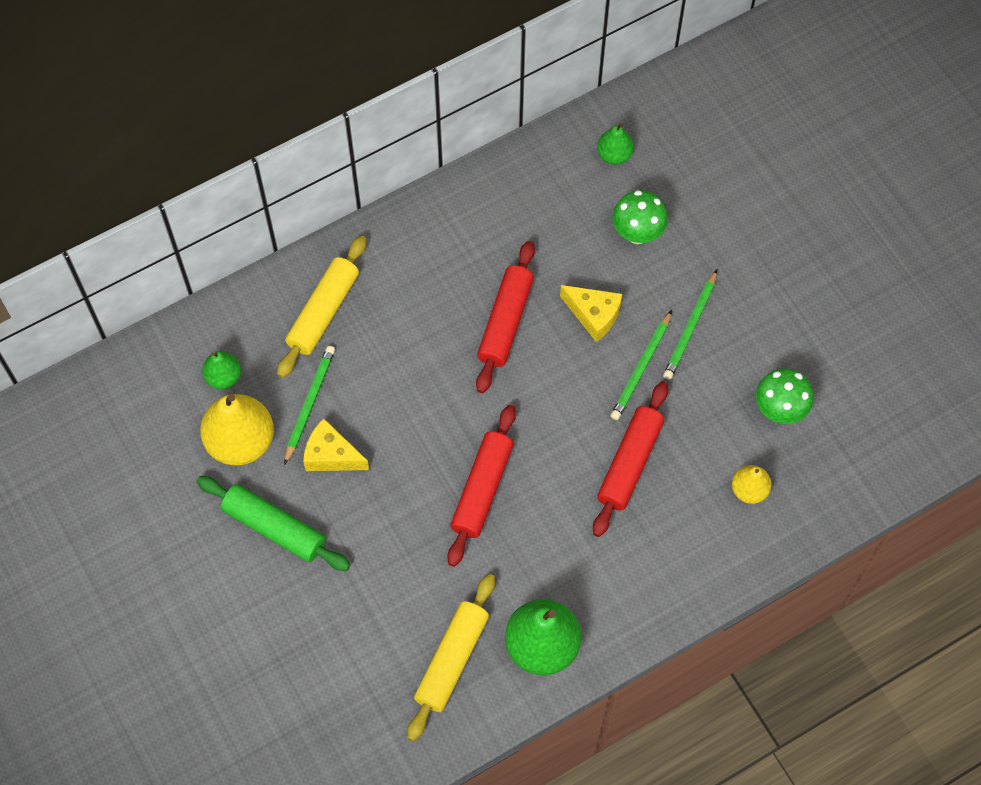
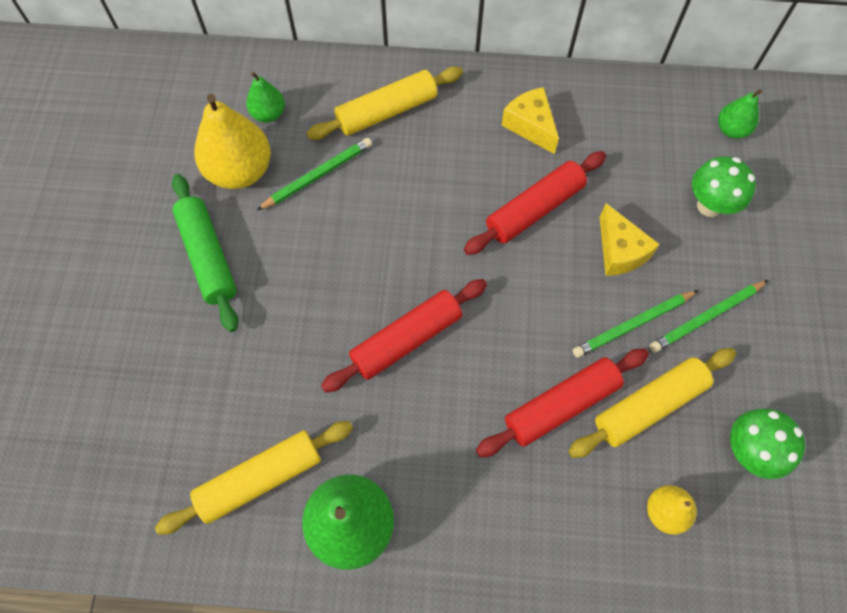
camera: 35 degrees right, 0 degrees up
yellow cheese [303,418,369,471] -> yellow cheese moved to [501,87,559,154]
none -> yellow rolling pin [568,348,736,458]

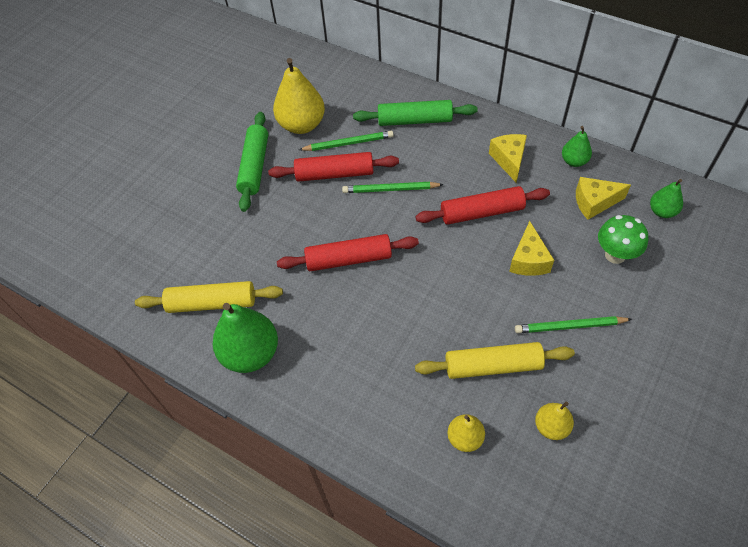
camera: 30 degrees right, 10 degrees down
green pear [246,72,285,123] -> green pear moved to [562,126,592,167]
yellow rolling pin [307,66,463,140] -> green rolling pin [353,100,477,126]
red rolling pin [476,348,649,457] -> red rolling pin moved to [268,152,399,182]
green pencil [573,290,698,358] -> green pencil moved to [342,182,444,193]
green mushroom [730,409,805,479] -> yellow pear [535,402,574,440]
none -> yellow cheese [576,177,631,220]

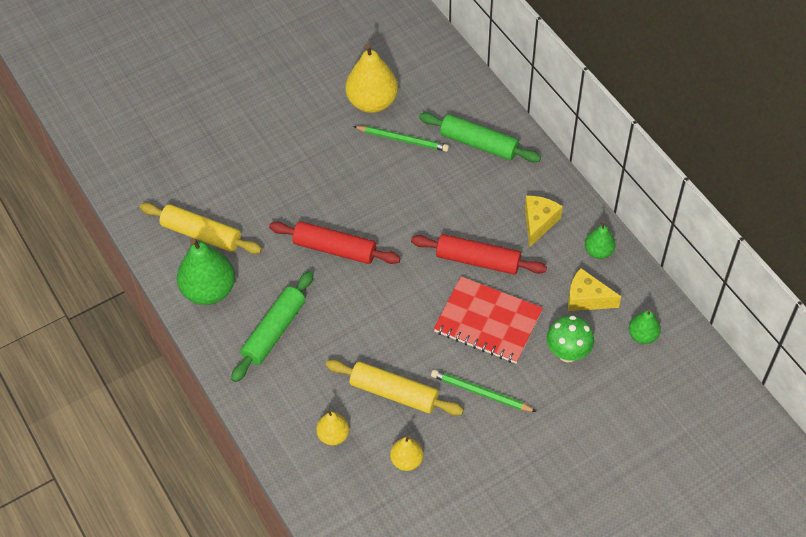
camera: 25 degrees right, 0 degrees up
green rolling pin [236,112,268,212] -> green rolling pin moved to [231,271,314,382]
red rolling pin [268,152,399,182] -> none
green pencil [342,182,444,193] -> none
yellow cheese [509,221,554,276] -> red notebook [433,276,543,364]

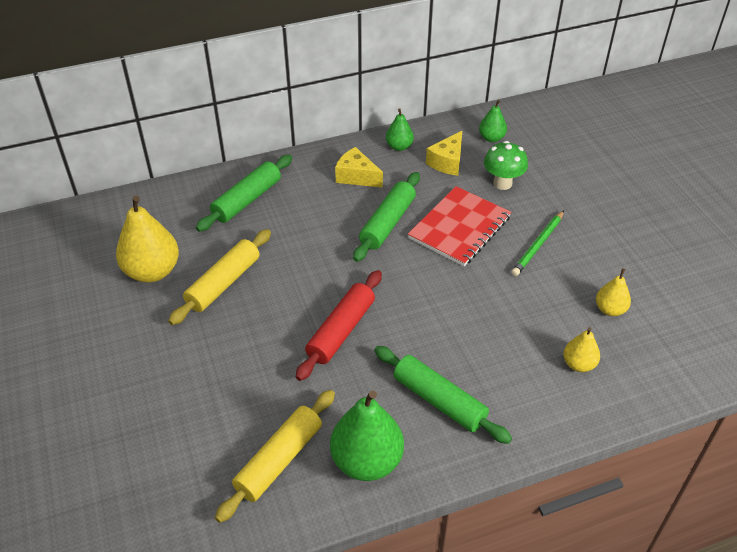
camera: 80 degrees left, 10 degrees down
yellow rolling pin [326,360,464,416] -> yellow rolling pin moved to [168,229,271,325]
green pencil [353,126,449,152] -> none
red rolling pin [411,234,547,274] -> green rolling pin [353,172,420,262]

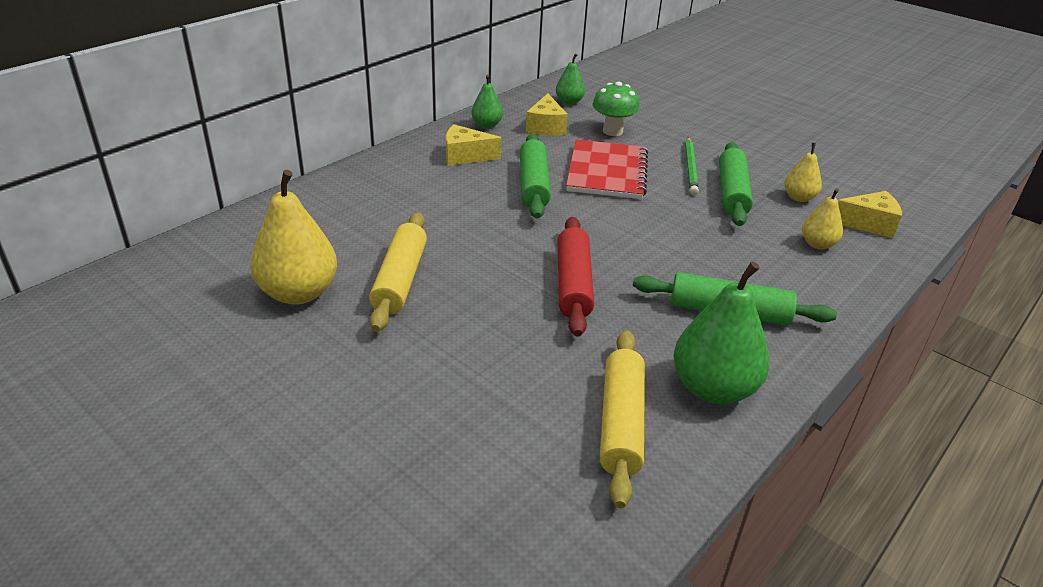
camera: 30 degrees left, 10 degrees down
green rolling pin [196,155,292,232] -> green rolling pin moved to [719,142,753,226]
none -> yellow cheese [838,191,902,238]

